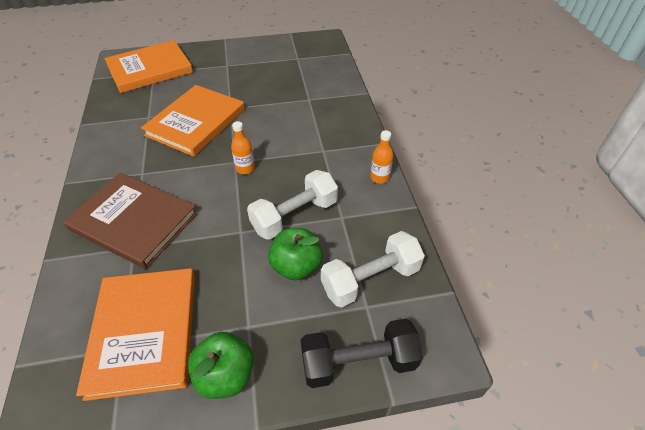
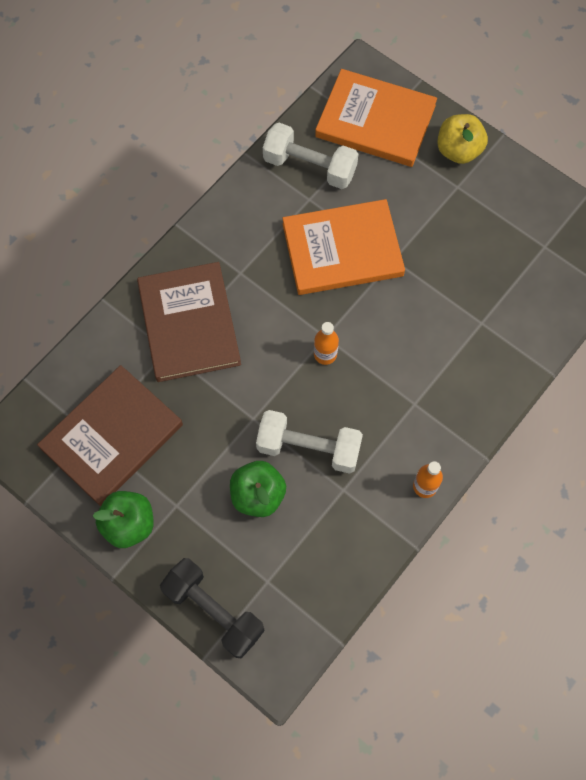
camera: 50 degrees right, 20 degrees up
orange book [76,268,195,401] -> brown book [37,365,183,506]
white dumbbell [321,231,425,307] -> white dumbbell moved to [263,123,358,189]
none -> yellow apple [437,114,488,164]

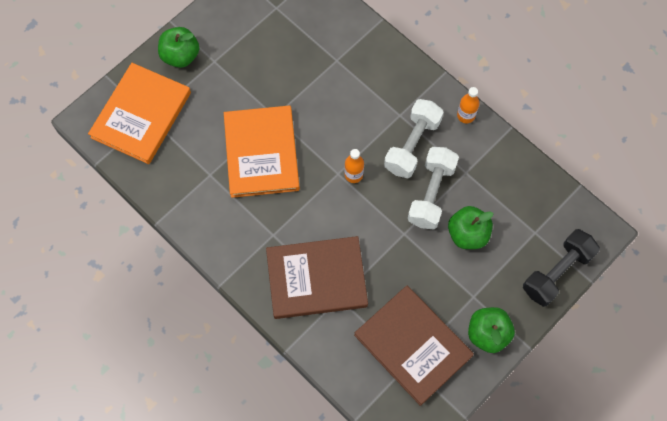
camera: 85 degrees left, 0 degrees up
white dumbbell [263,123,358,189] -> white dumbbell moved to [384,99,444,178]
yellow apple [437,114,488,164] -> green apple [158,27,199,68]

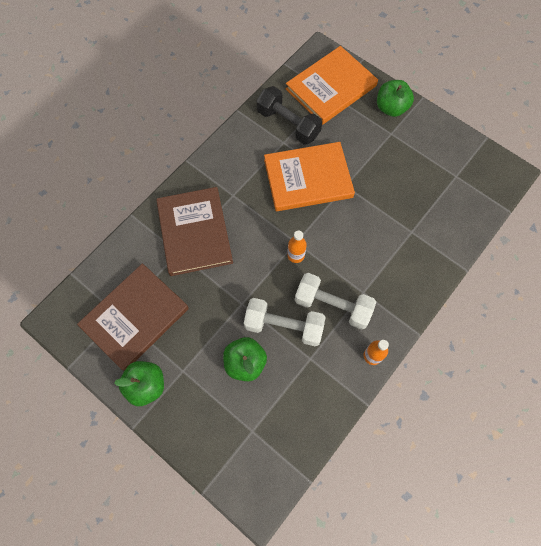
camera: 85 degrees right, 0 degrees up
orange book [88,63,191,164] -> orange book turned 60 degrees counterclockwise [286,46,378,125]
black dumbbell [523,229,600,307] -> black dumbbell moved to [257,86,322,145]

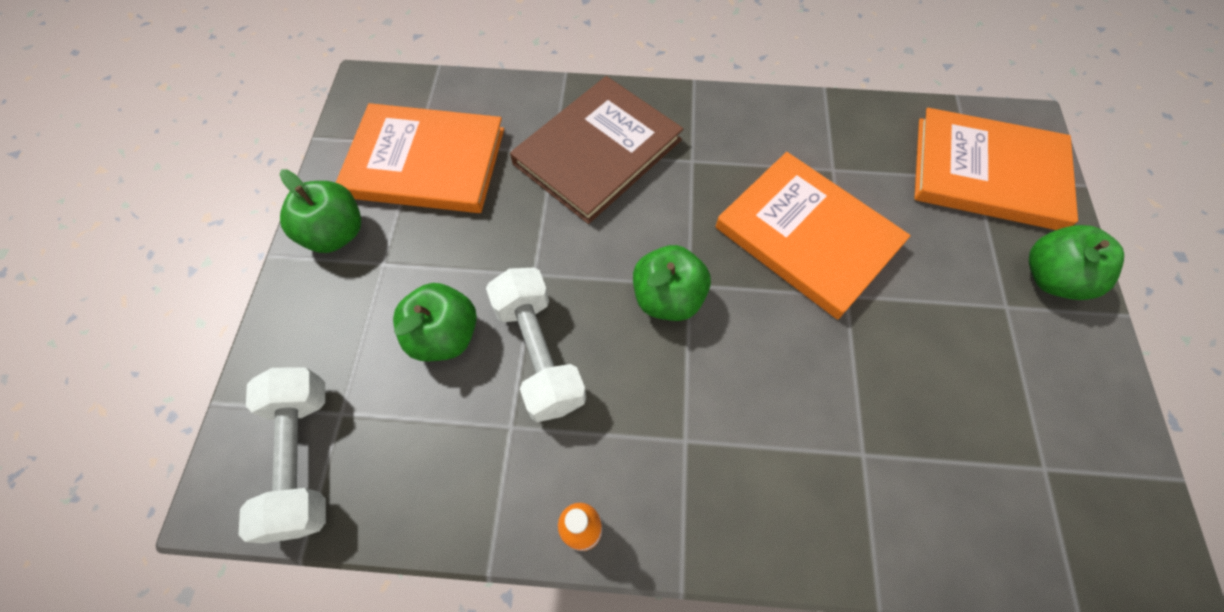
camera: 55 degrees right, 5 degrees down
brown book [77,263,189,371] -> orange book [336,103,504,213]
black dumbbell [257,86,322,145] -> none
orange bottle [287,231,307,263] -> green apple [633,245,711,321]
white dumbbell [295,273,376,329] -> white dumbbell moved to [238,367,326,544]

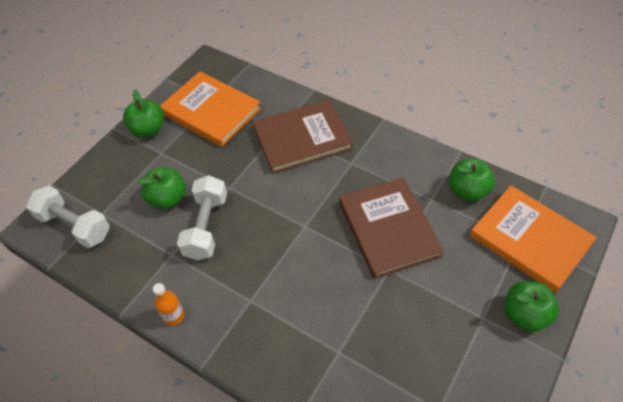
camera: 30 degrees right, 10 degrees down
white dumbbell [238,367,326,544] -> white dumbbell turned 75 degrees counterclockwise [26,186,110,248]
green apple [633,245,711,321] -> green apple moved to [449,159,495,201]
orange book [716,152,911,319] -> brown book [339,177,444,279]

